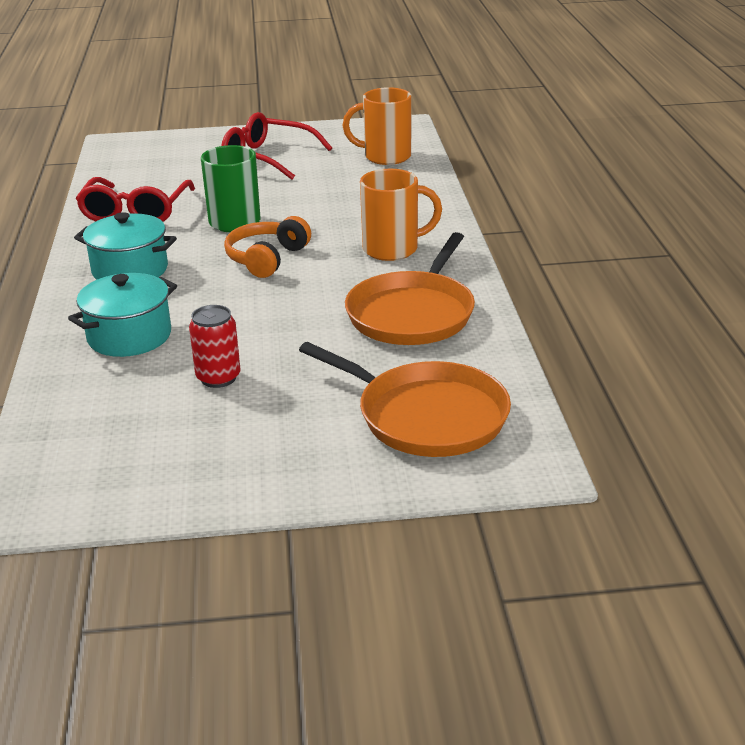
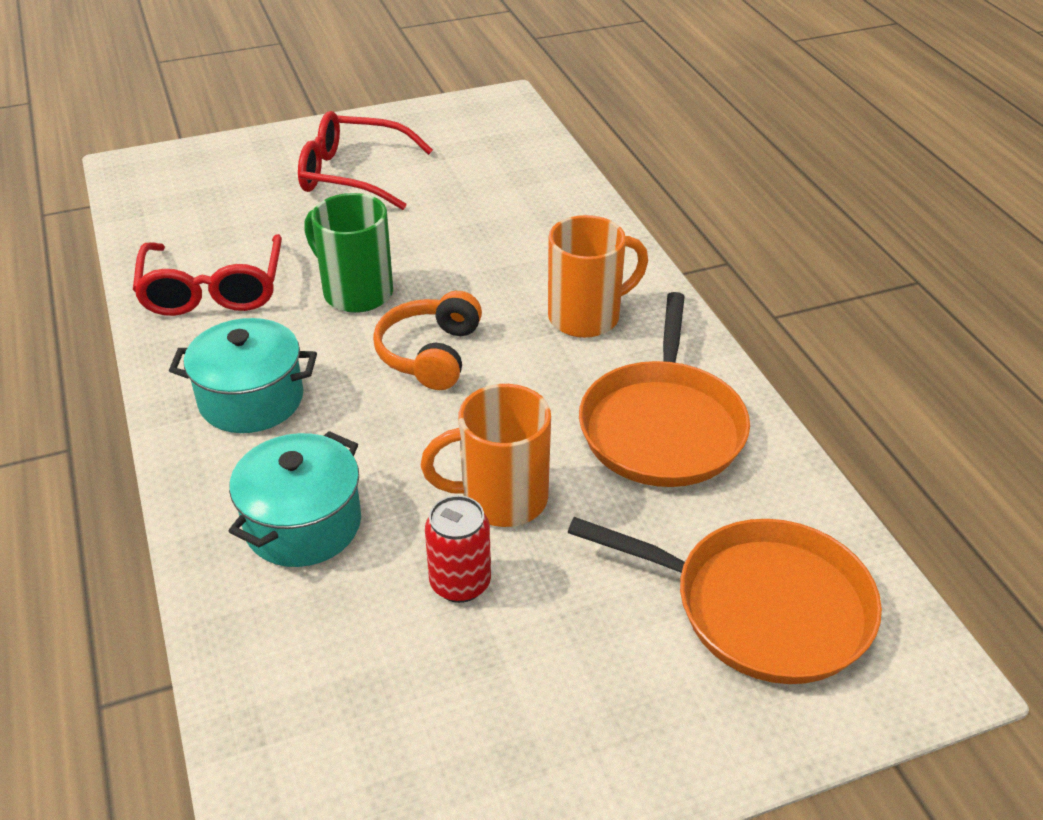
camera: 15 degrees left, 10 degrees up
orange mug [343,87,412,165] -> orange mug moved to [421,384,551,527]

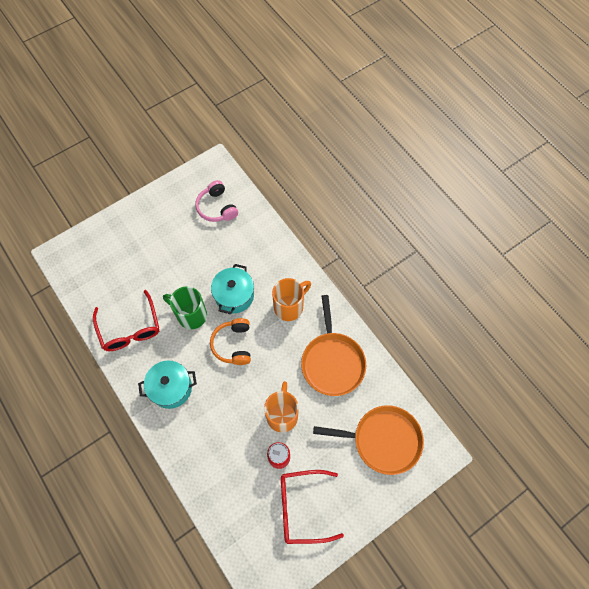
camera: 15 degrees left, 25 degrees up
turquoise pot [229,431,361,567] -> turquoise pot moved to [211,264,254,314]
red glasses [298,111,433,210] -> red glasses moved to [281,470,344,544]
orange mug [421,384,551,527] -> orange mug turned 120 degrees clockwise [264,381,299,432]
none -> pink headphones [196,180,238,222]

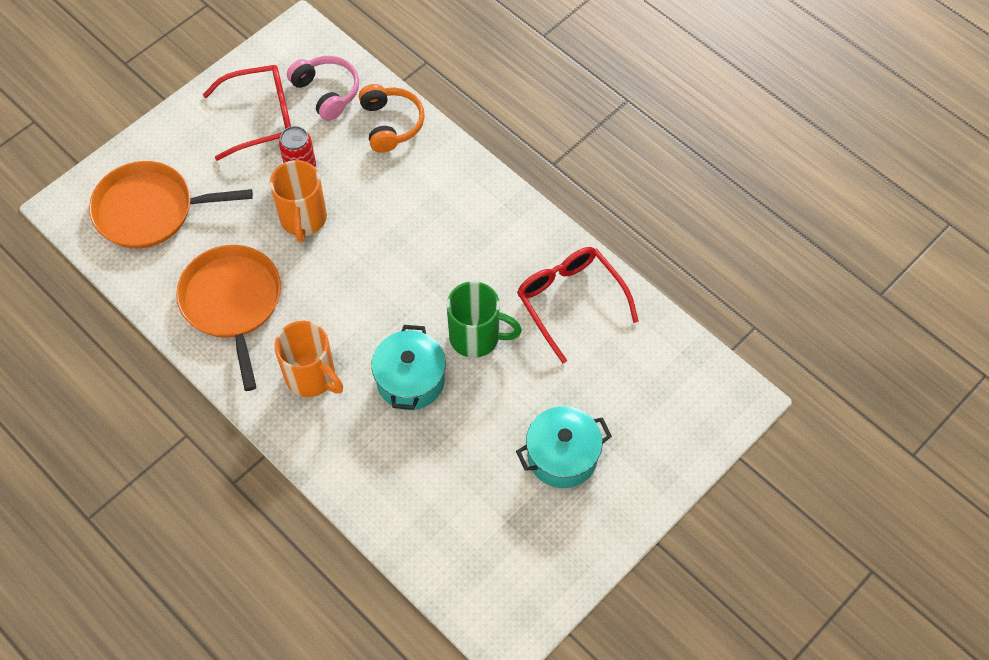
camera: 170 degrees right, 5 degrees down
turquoise pot [138,361,197,409] -> turquoise pot moved to [516,406,612,488]
pink headphones [196,180,238,222] -> pink headphones moved to [287,56,359,121]
orange headphones [210,318,251,365] -> orange headphones moved to [359,84,425,153]
orange mug [272,278,311,321] -> orange mug turned 90 degrees counterclockwise [274,321,343,397]

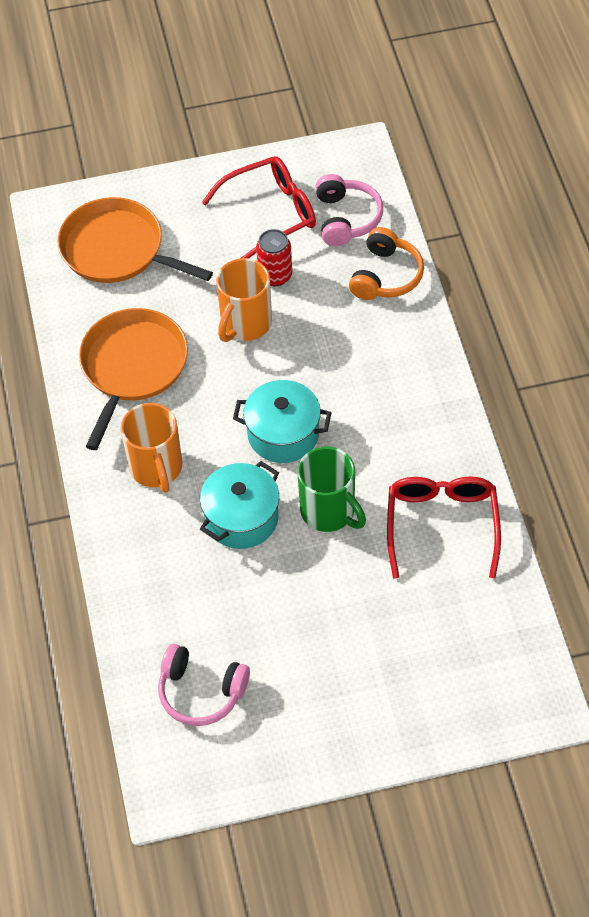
camera: 35 degrees right, 5 degrees down
red glasses [203,65,291,161] -> red glasses turned 45 degrees counterclockwise [202,156,316,258]
turquoise pot [516,406,612,488] -> turquoise pot moved to [233,380,332,463]
none -> pink headphones [158,644,250,726]

